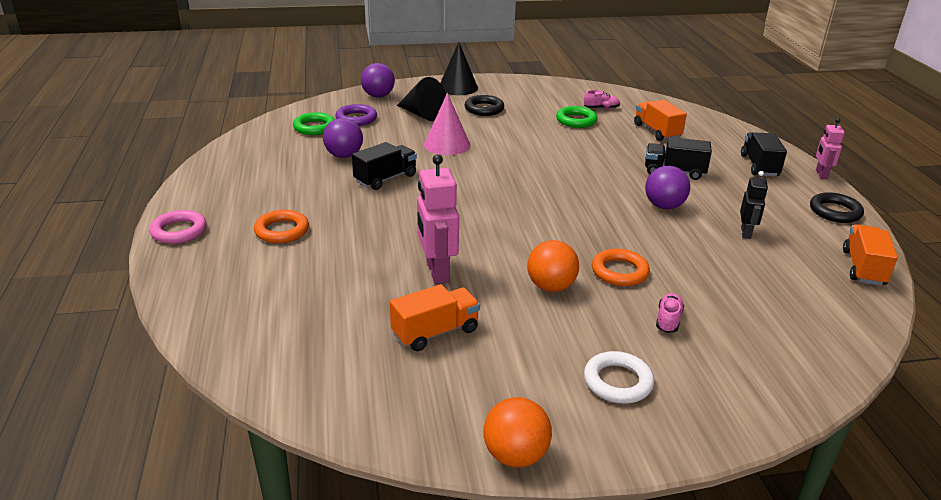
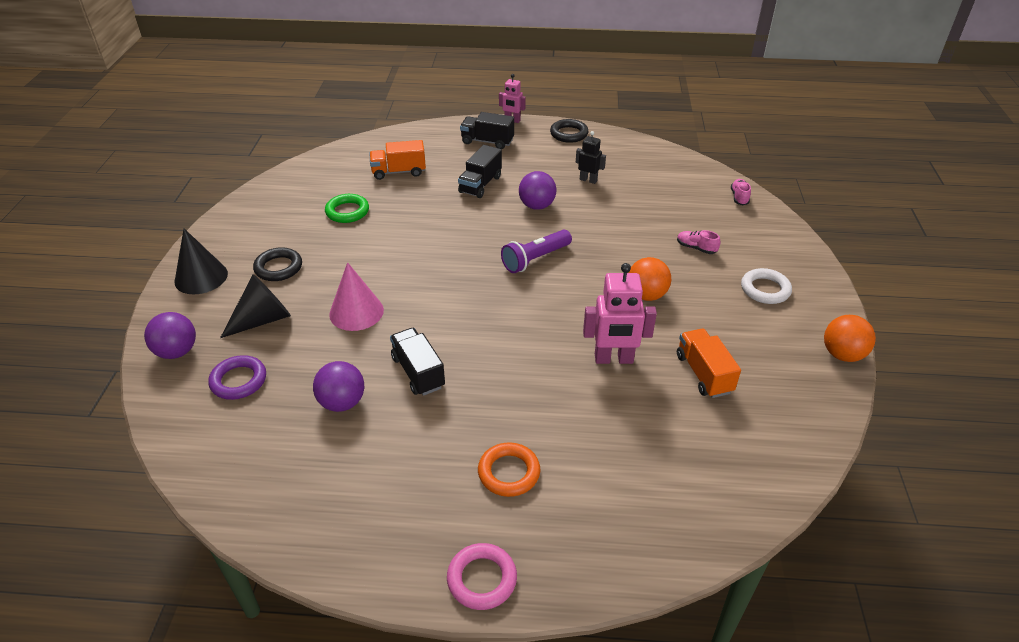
camera: 75 degrees left, 10 degrees up
green ring [293,112,335,135] -> none
pink shoe [584,90,620,109] -> pink shoe moved to [731,179,751,205]
orange ring [592,248,650,286] -> none
orange truck [843,224,898,286] -> none
none -> purple flashlight [501,230,572,273]

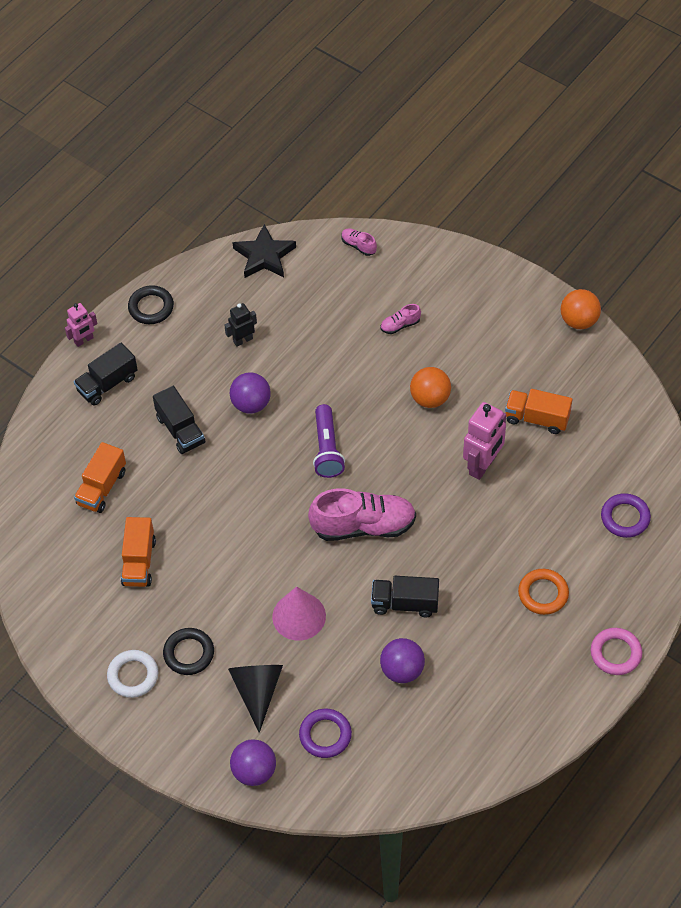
camera: 55 degrees left, 15 degrees up
black cone [175,229,228,294] -> none
green ring [325,194,369,223] -> orange truck [121,517,156,587]
white ring [741,268,792,304] -> white ring moved to [107,650,158,698]
none -> black star [232,224,296,278]
none -> pink shoe [308,488,416,541]
none -> purple ring [601,493,651,538]

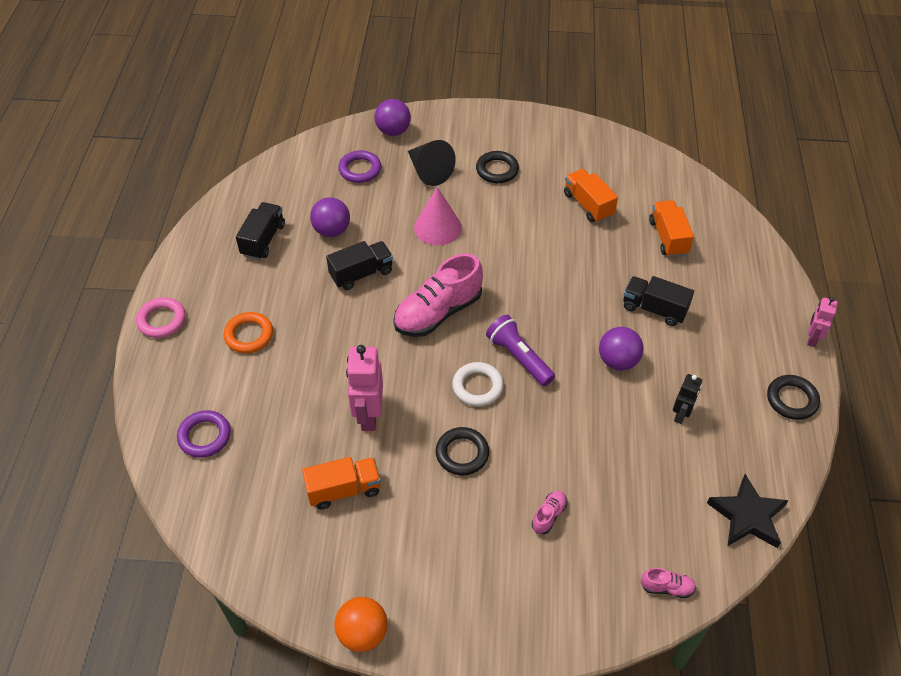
camera: 145 degrees right, 5 degrees down
black truck [74,343,138,406] -> black truck moved to [236,202,285,260]
white ring [107,650,158,698] -> white ring moved to [452,362,504,406]
orange ball [410,367,451,408] -> black ring [436,427,489,475]

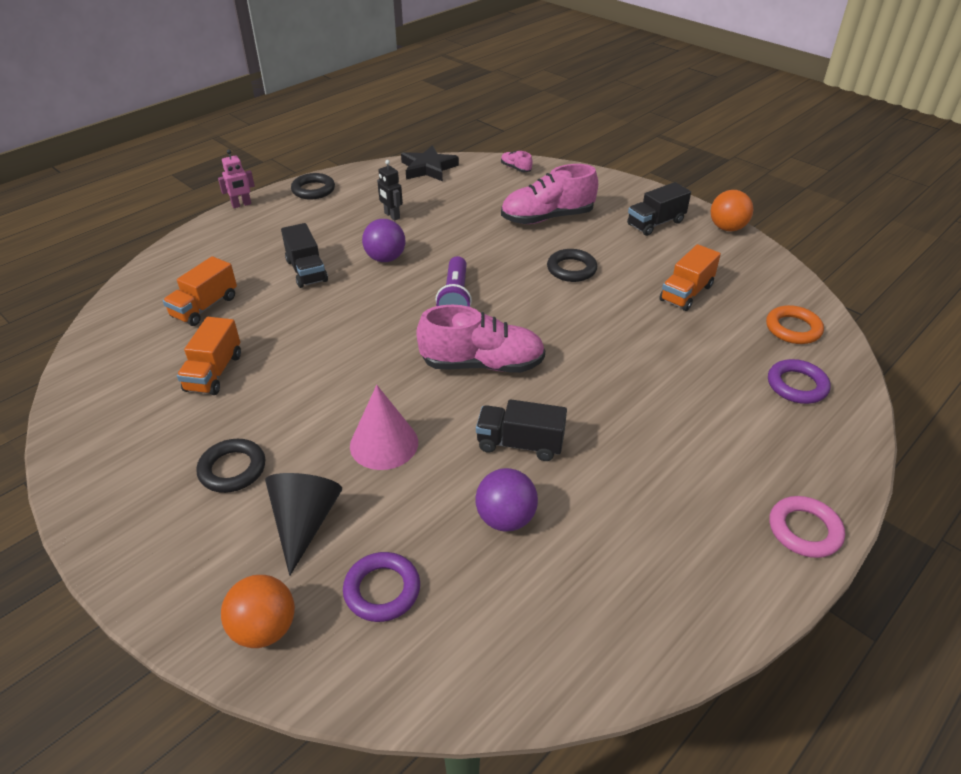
camera: 140 degrees left, 10 degrees down
orange ring [223,312,273,353] -> orange ring moved to [766,305,824,344]
black truck [236,202,285,260] -> black truck moved to [627,182,691,236]
orange truck [302,457,381,509] -> orange truck turned 75 degrees counterclockwise [659,244,721,311]
pink robot [346,345,383,431] -> none
purple ball [375,99,411,136] -> orange ball [221,575,295,648]
white ring [452,362,504,406] -> none
pink shoe [532,491,567,534] -> pink shoe [501,164,598,224], size x2.29
black robot [673,374,702,424] -> black robot turned 105 degrees counterclockwise [377,160,403,221]

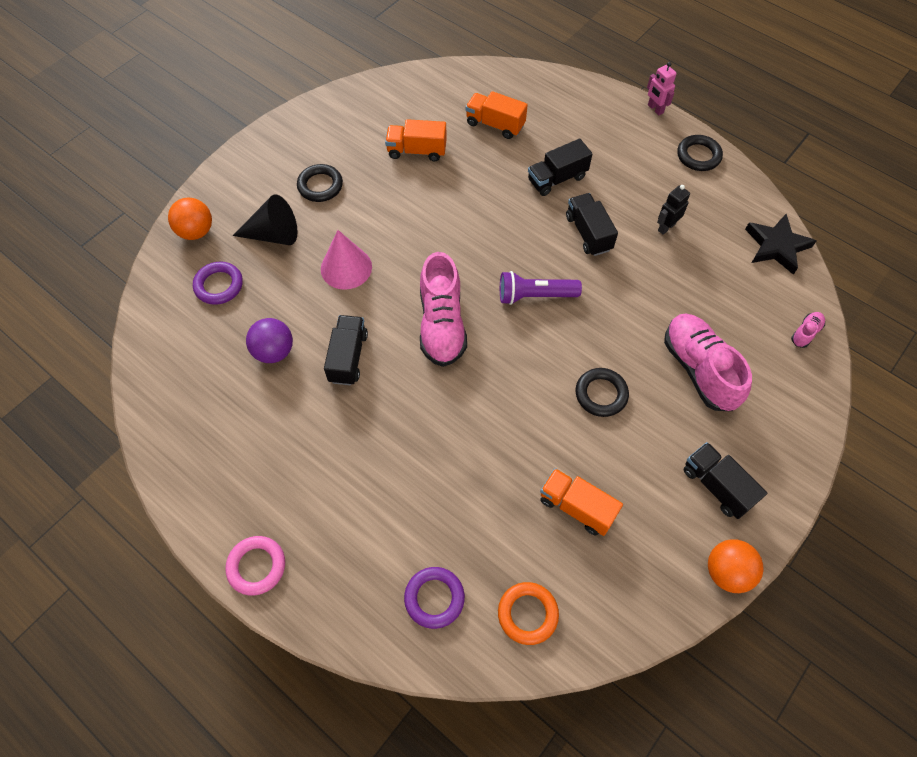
camera: 85 degrees right, 20 degrees up
purple ball [362,219,405,262] -> black truck [566,193,618,256]

